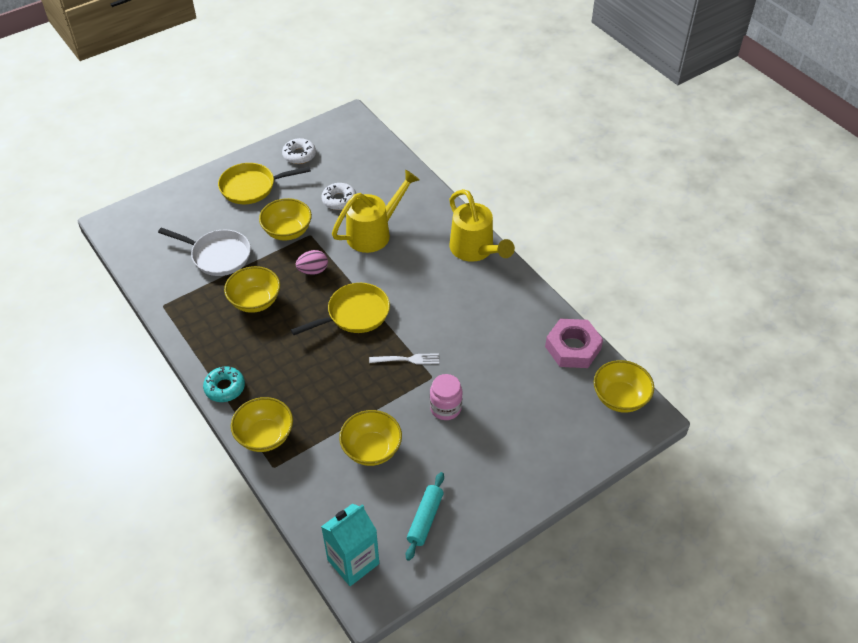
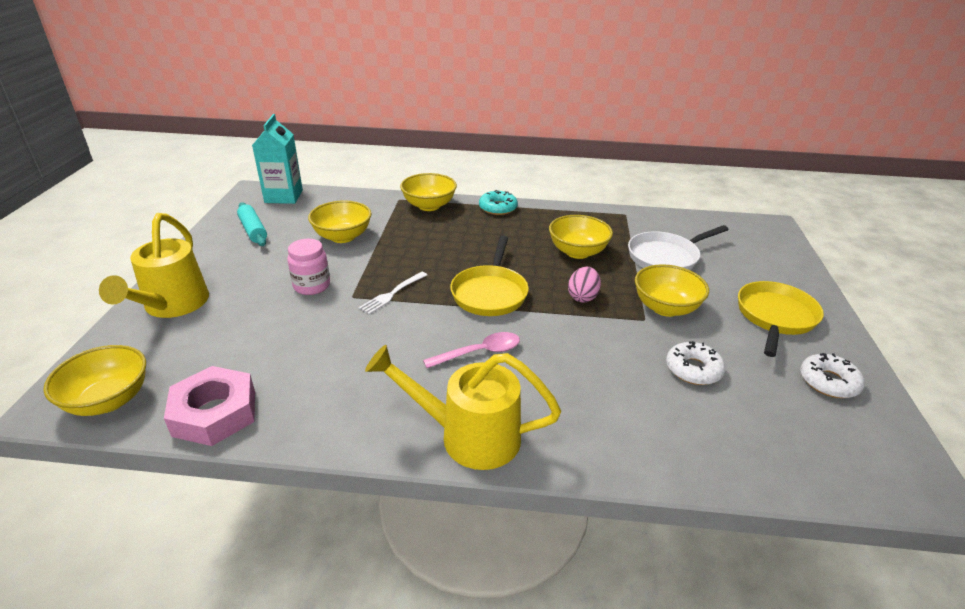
camera: 130 degrees right, 15 degrees down
yellow watering can [332,169,419,253] -> yellow watering can moved to [99,213,209,318]
none -> pink spoon [423,332,520,368]

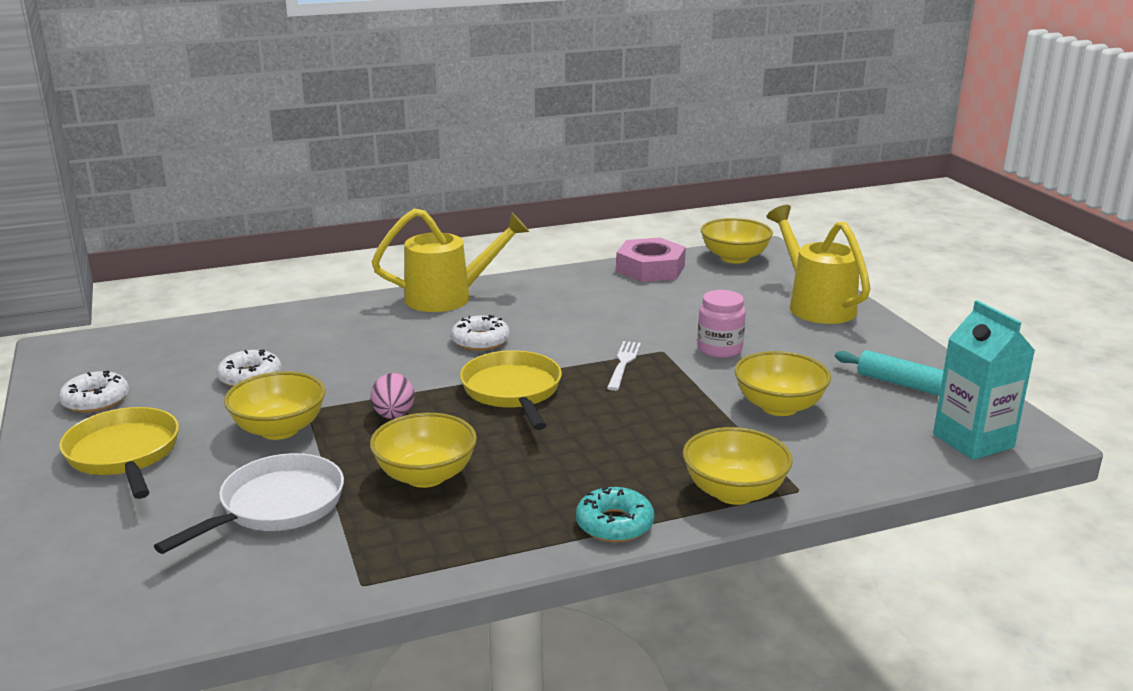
camera: 155 degrees right, 10 degrees down
pink spoon [423,332,520,368] -> white donut [451,315,510,351]
yellow pan [738,281,824,357] -> yellow pan turned 150 degrees clockwise [59,407,179,499]

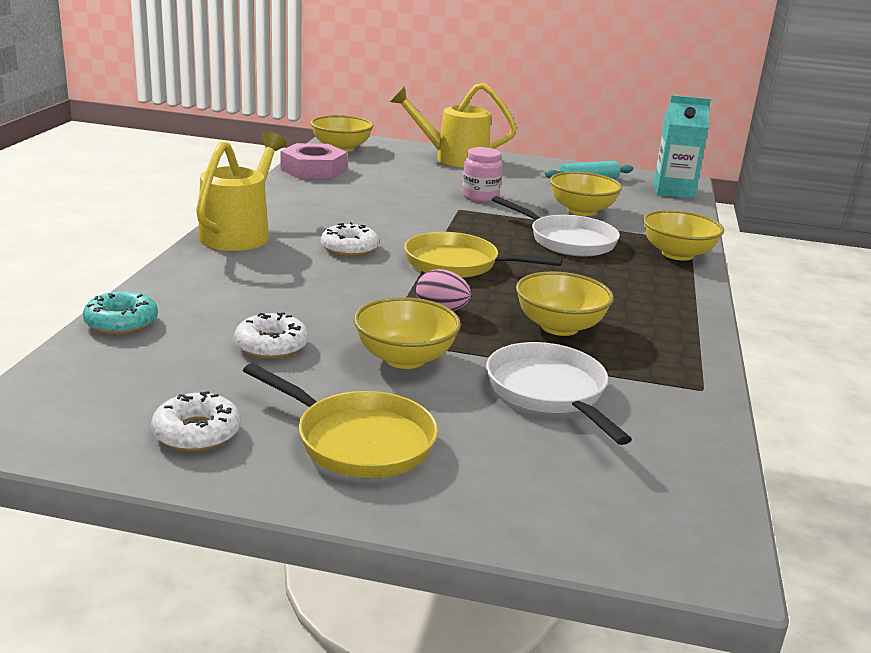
camera: 60 degrees left, 0 degrees up
yellow pan [59,407,179,499] -> yellow pan turned 150 degrees counterclockwise [243,363,438,478]
turquoise donut [576,487,654,542] -> turquoise donut moved to [83,291,158,334]
white fork [607,341,641,391] -> none
none -> white pan [492,196,620,257]

